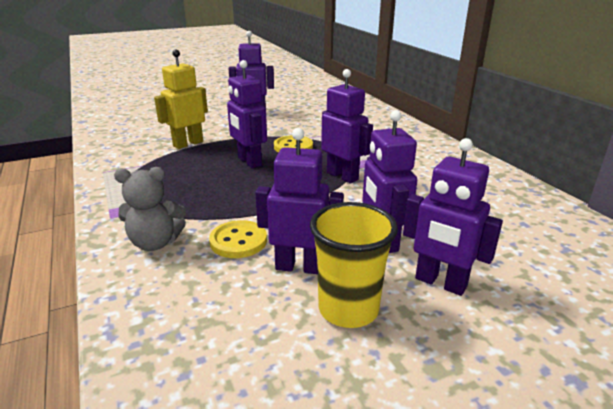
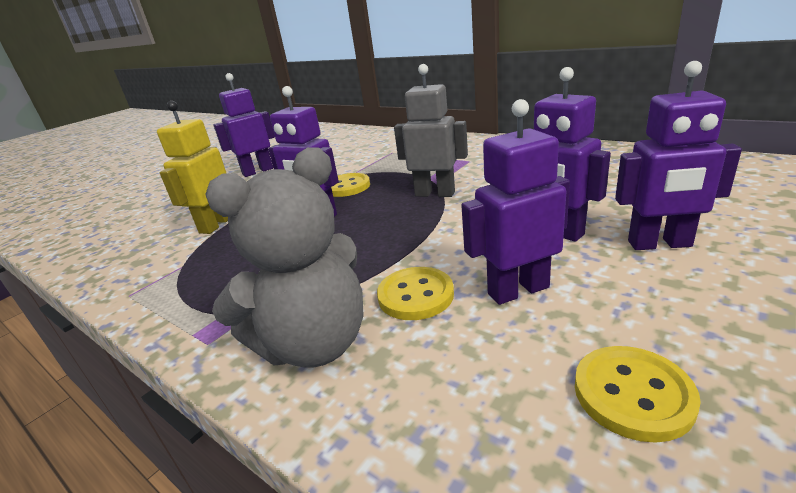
camera: 25 degrees left, 0 degrees up
grey teddy bear [114,167,186,251] -> grey teddy bear [205,147,364,368], size x1.53
yellow cup [310,202,398,328] -> none
purple robot [321,69,373,183] -> grey robot [394,64,468,197]
none -> yellow button [575,346,701,443]

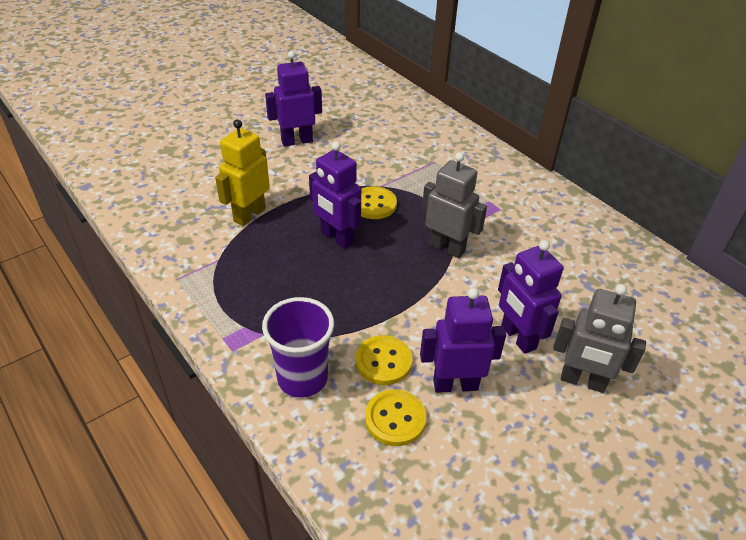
camera: 10 degrees right, 15 degrees up
grey teddy bear [205,147,364,368] -> purple cup [262,297,334,398]
yellow button [575,346,701,443] -> yellow button moved to [365,389,427,446]
purple robot [615,61,742,250] -> grey robot [553,284,646,393]

